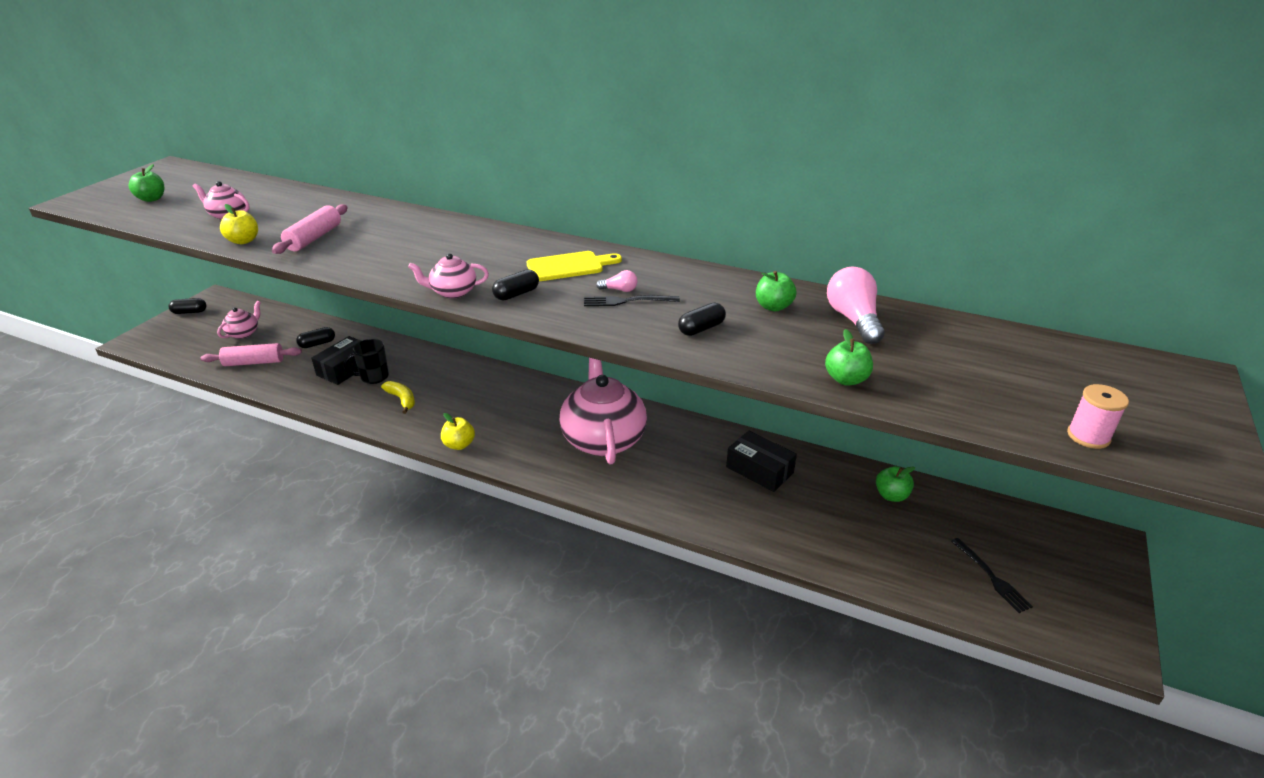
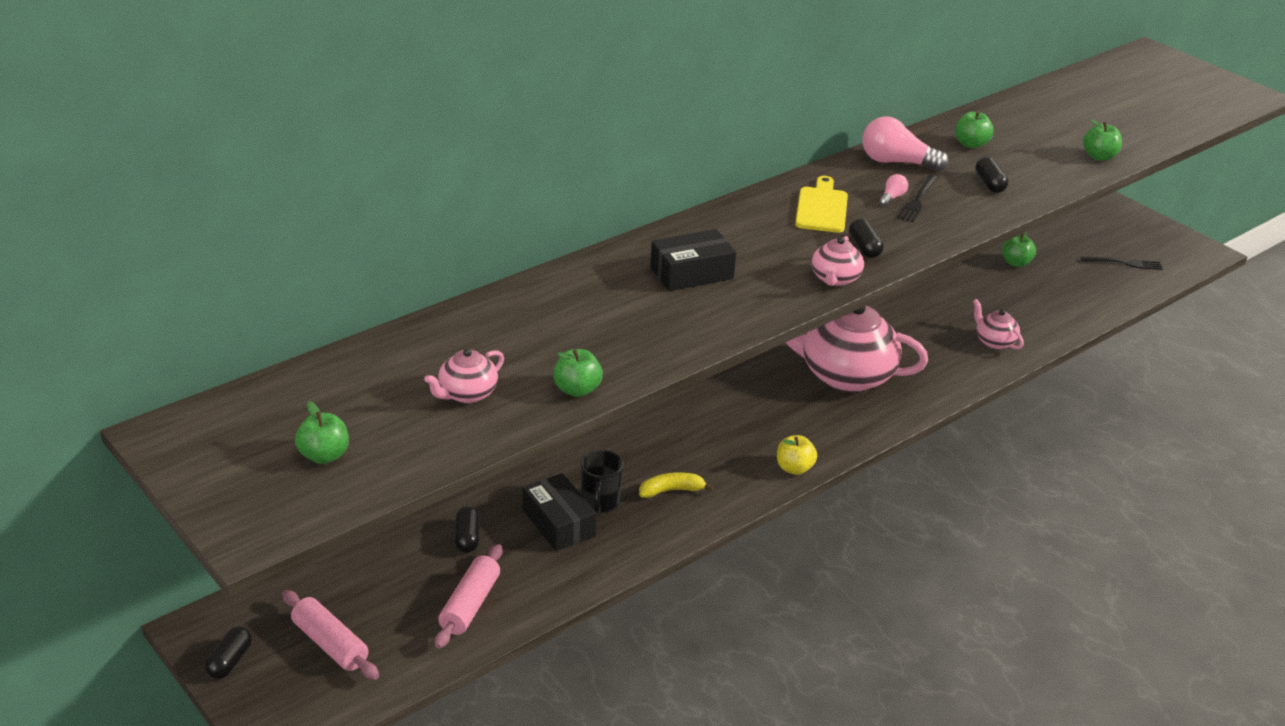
camera: 65 degrees left, 0 degrees up
pink teapot [217,301,261,339] -> pink teapot moved to [973,299,1024,350]
yellow apple [220,204,258,244] -> green apple [553,349,603,397]
pink rolling pin [272,204,348,254] -> pink rolling pin moved to [282,590,379,680]
black box [726,431,797,492] -> black box moved to [650,229,736,291]
pink light bulb [827,267,885,344] -> pink light bulb moved to [862,116,949,171]
pink spool [1067,384,1129,449] -> none

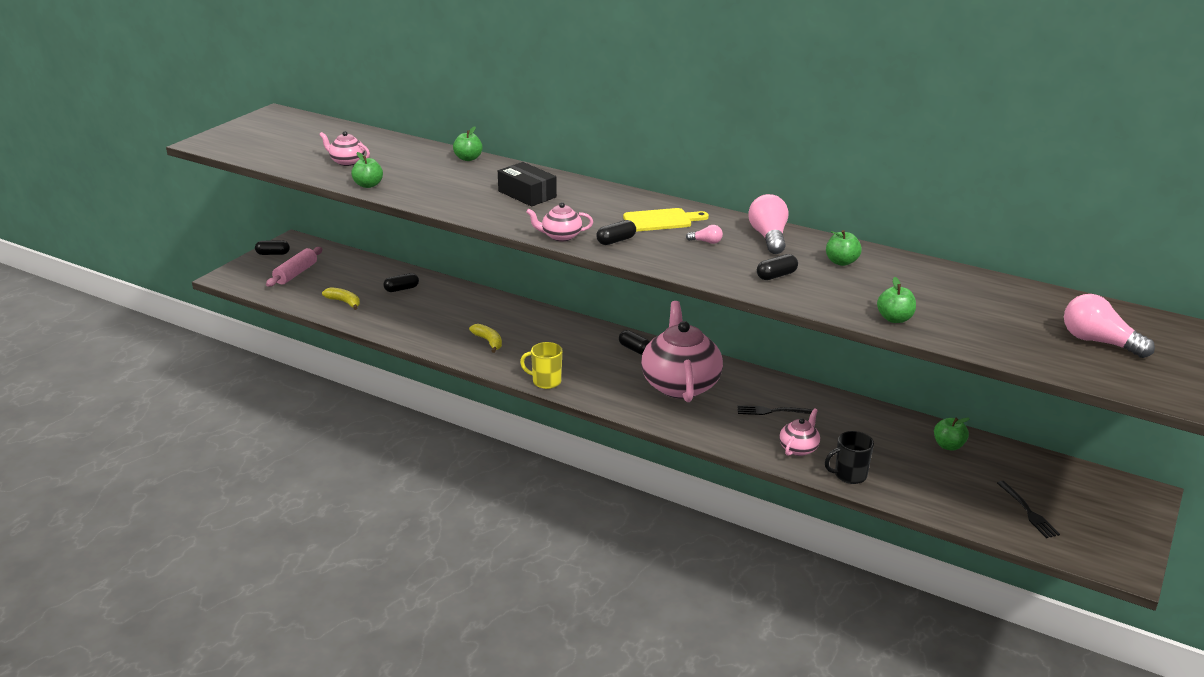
camera: 70 degrees right, 5 degrees down
green apple [295,401,349,464] -> green apple moved to [453,127,483,161]
pink rolling pin [435,544,503,649] -> yellow banana [322,287,360,310]
black box [523,473,597,551] -> none
black mug [581,450,623,514] -> black mug moved to [825,431,874,484]
yellow apple [777,435,817,475] -> yellow mug [520,342,562,389]
black fork [897,175,937,222] -> black fork moved to [738,405,813,415]
none -> black capsule [619,330,650,355]
none -> pink light bulb [1064,294,1155,358]

